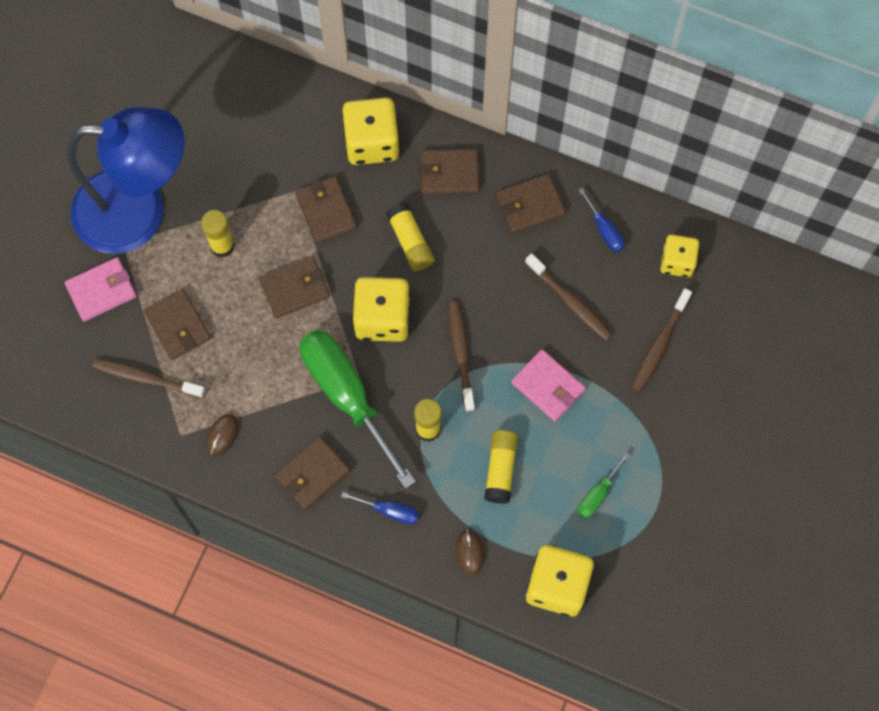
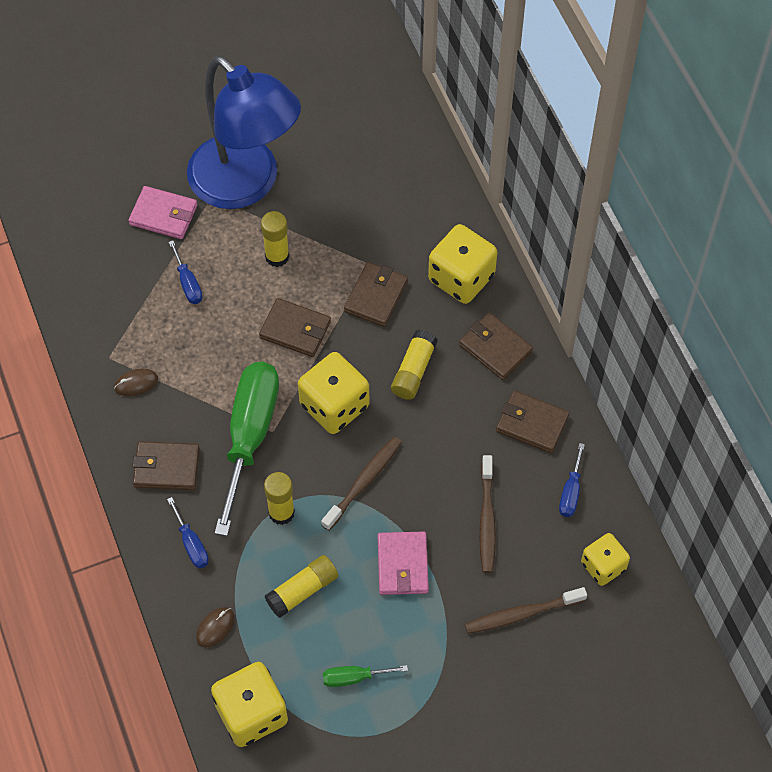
camera: 45 degrees right, 10 degrees down
brown toothbrush [92,359,205,398] -> none
brown wallet [144,289,211,360] -> blue screwdriver [169,240,202,304]

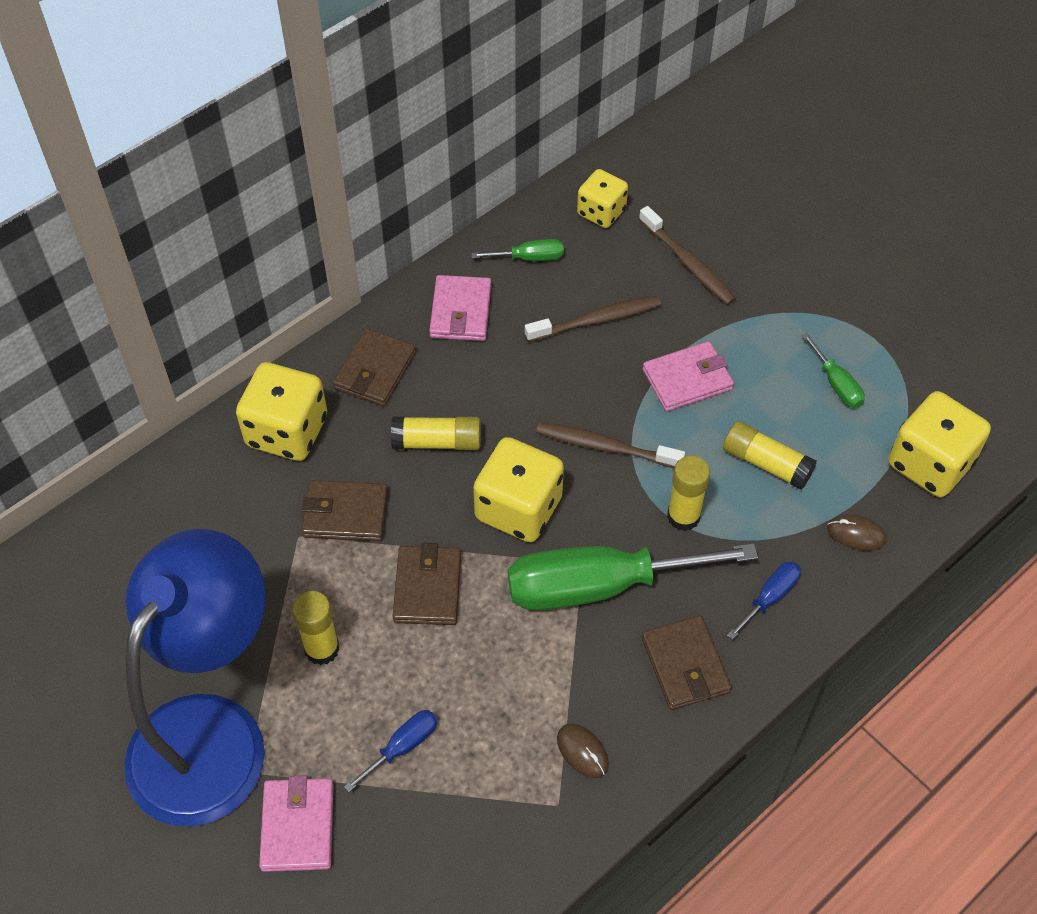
camera: 110 degrees left, 5 degrees down
brown wallet [496,390,569,453] -> pink wallet [429,275,491,341]
blue screwdriver [559,443,585,517] -> green screwdriver [471,239,564,261]

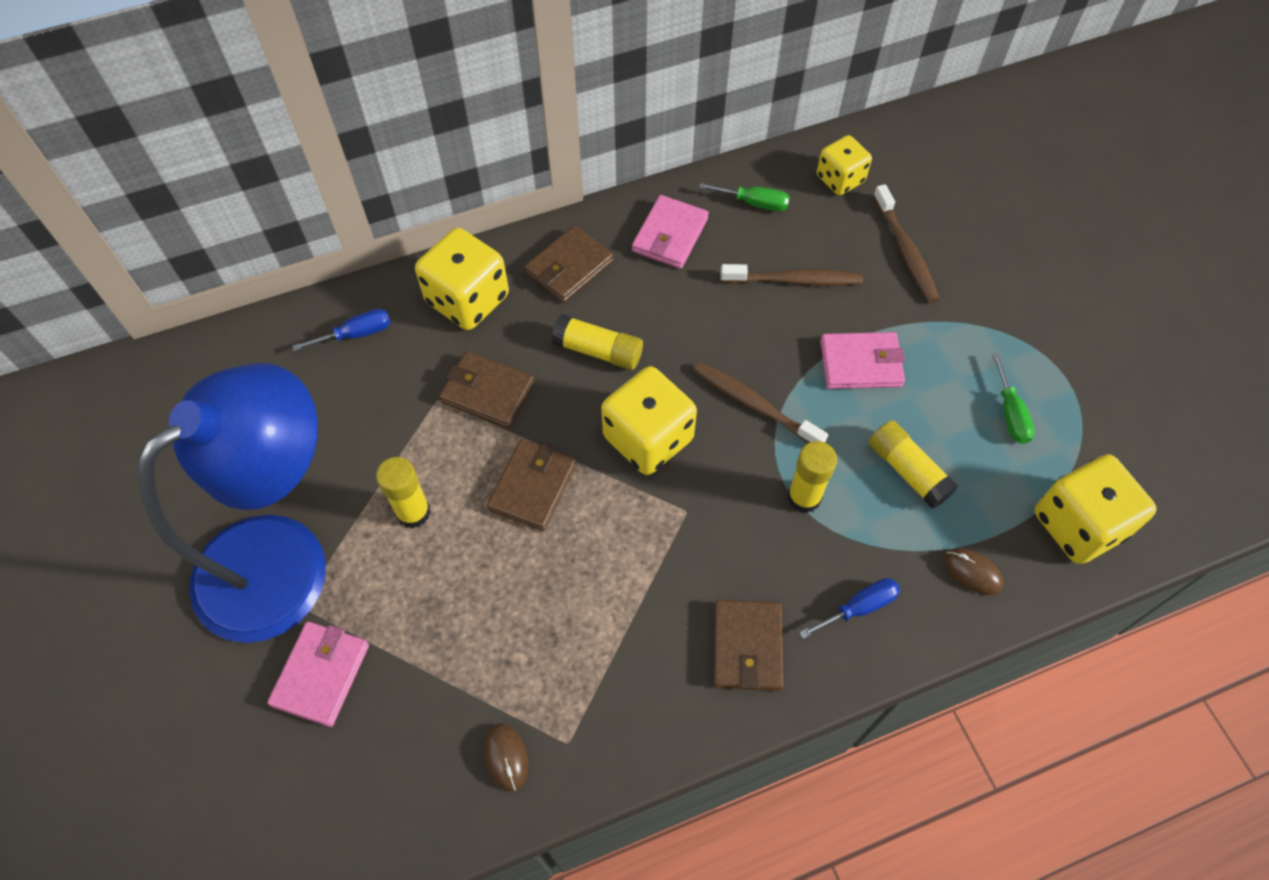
camera: 20 degrees right, 5 degrees up
blue screwdriver [344,710,438,792] -> blue screwdriver moved to [292,309,391,351]
green screwdriver [508,543,758,611] -> none
brown mouse [557,724,609,778] -> brown mouse moved to [484,723,528,792]

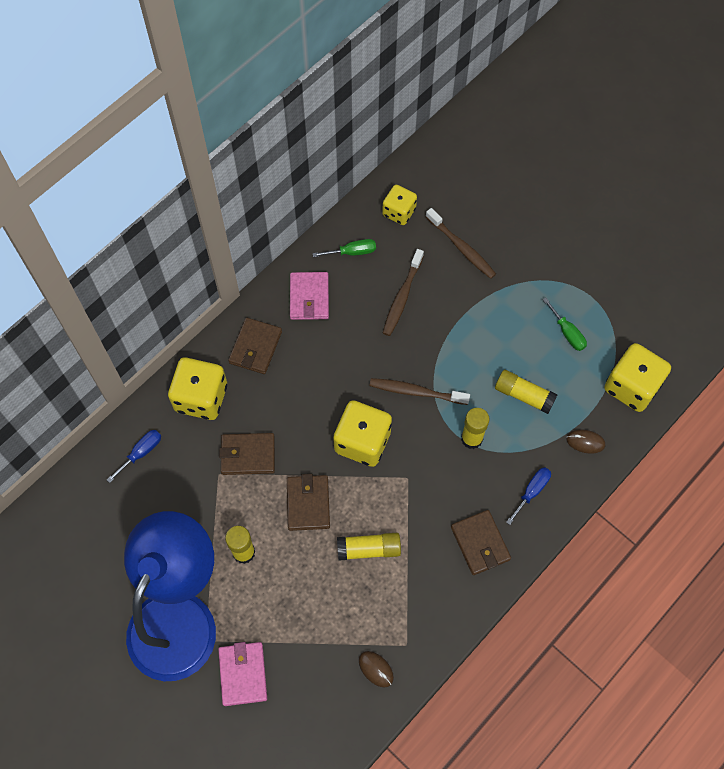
camera: 25 degrees left, 5 degrees up
yellow glue stick [552,314,643,370] -> yellow glue stick moved to [337,533,401,561]
brown toothbrush [721,264,863,285] -> brown toothbrush turned 135 degrees clockwise [383,249,424,336]
pink wallet [820,332,905,389] -> none

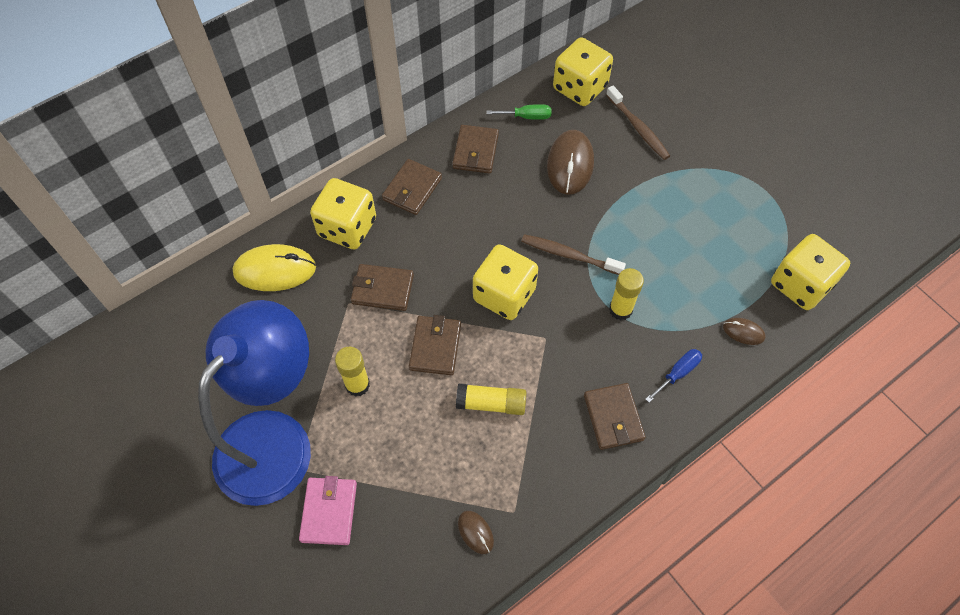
camera: 10 degrees right, 5 degrees down
blue screwdriver [107,430,161,483] -> yellow mouse [233,244,316,291]
pink wallet [290,272,329,320] -> brown wallet [452,125,499,174]
yellow dice [382,185,417,225] -> yellow dice [553,37,613,106], size x1.59
brown toothbrush [383,249,424,336] -> brown mouse [547,130,594,195]
yellow glue stick [495,370,558,414] -> none
green screwdriver [542,298,587,351] -> none

